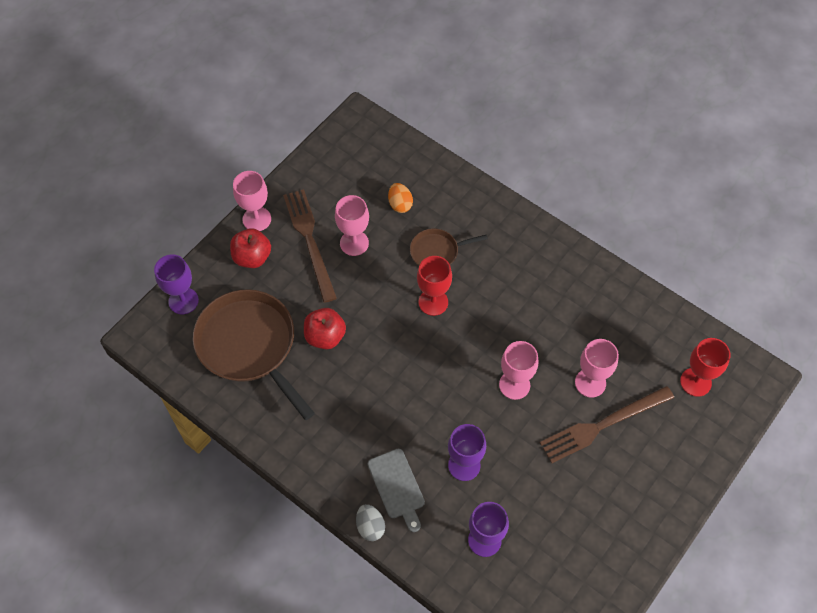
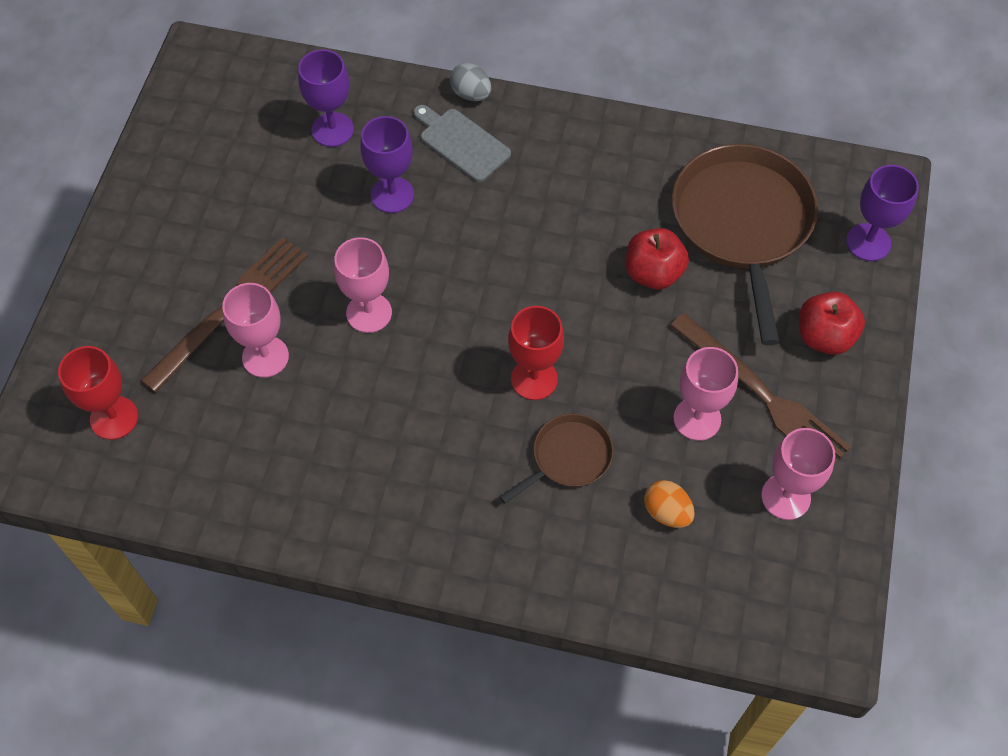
camera: 155 degrees right, 0 degrees up
brown pan [193,289,315,420] -> brown pan turned 120 degrees counterclockwise [672,144,818,345]
pink goblet [233,171,271,231] -> pink goblet moved to [761,428,835,520]

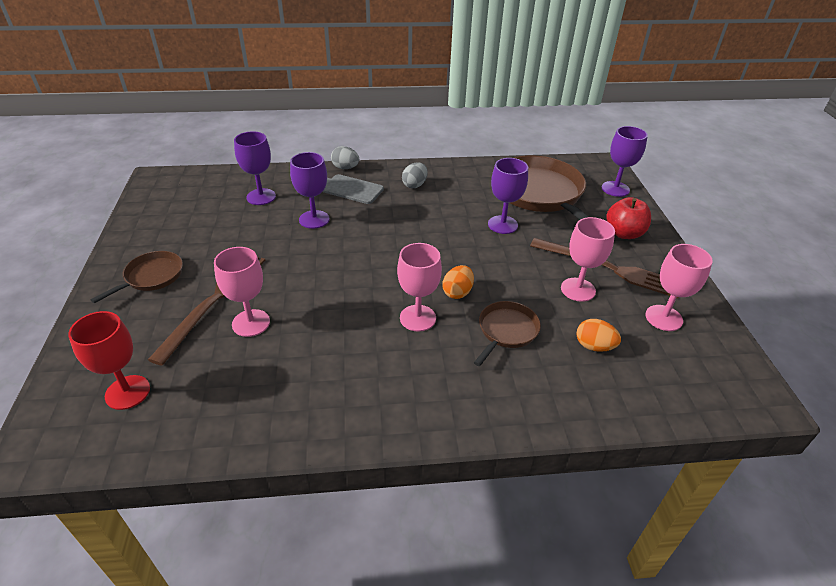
camera: 20 degrees left, 20 degrees down
pink goblet [334,237,392,333] -> pink goblet moved to [397,243,442,332]
red goblet [508,306,564,400] -> orange egg [443,265,474,299]
red apple [626,228,689,289] -> purple goblet [488,158,528,234]
none -> brown pan [91,251,183,303]
none -> grey egg [402,163,428,188]

